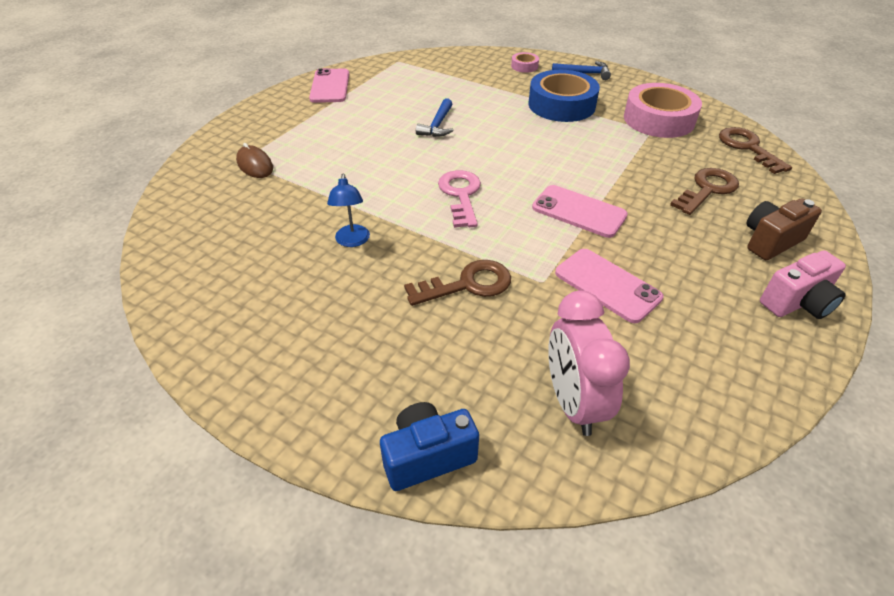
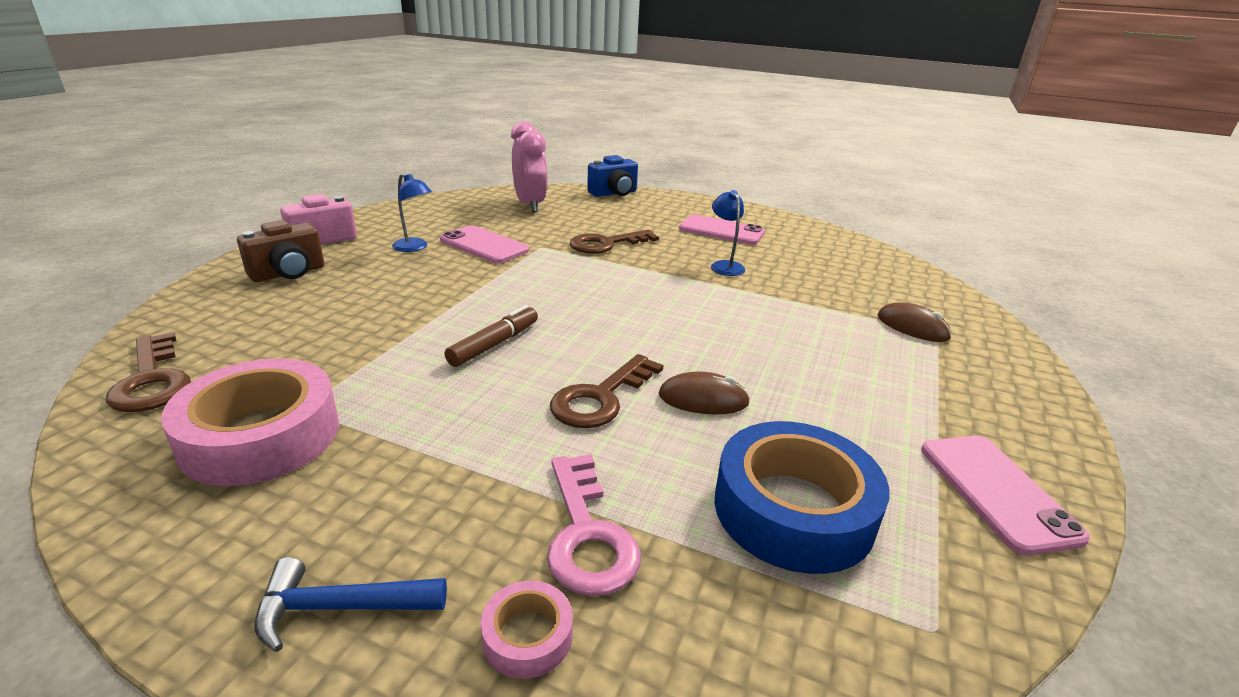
camera: 170 degrees right, 15 degrees down
blue hammer [416,98,454,137] -> brown mouse [659,372,750,415]
pink key [438,170,481,228] -> pink key moved to [547,454,641,596]
blue tape [529,70,600,122] -> blue tape moved to [714,421,890,574]
pink phone [532,185,628,238] -> pink phone moved to [679,215,765,245]
brown key [670,168,739,215] -> brown key moved to [550,354,663,428]
none -> blue lamp [392,173,432,252]
none -> brown marker [445,305,538,367]

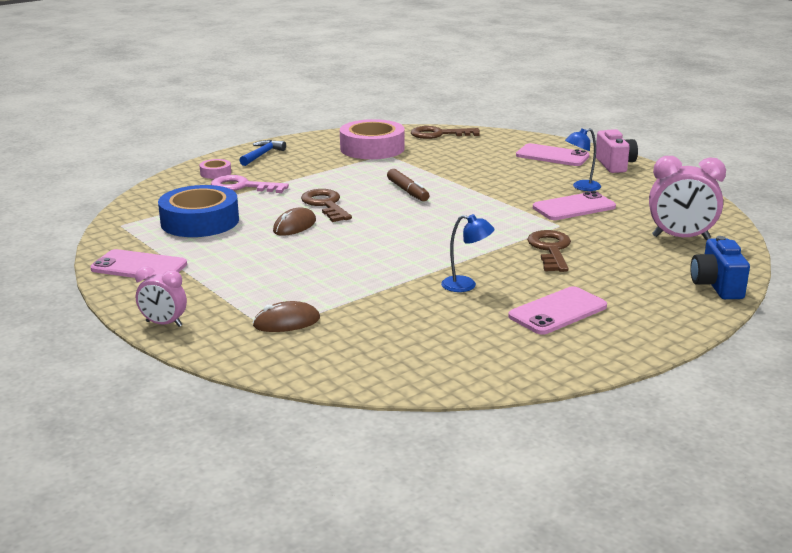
camera: 120 degrees right, 5 degrees down
brown camera [237,220,324,282] -> pink phone [516,143,590,166]
none -> pink clock [135,267,187,327]

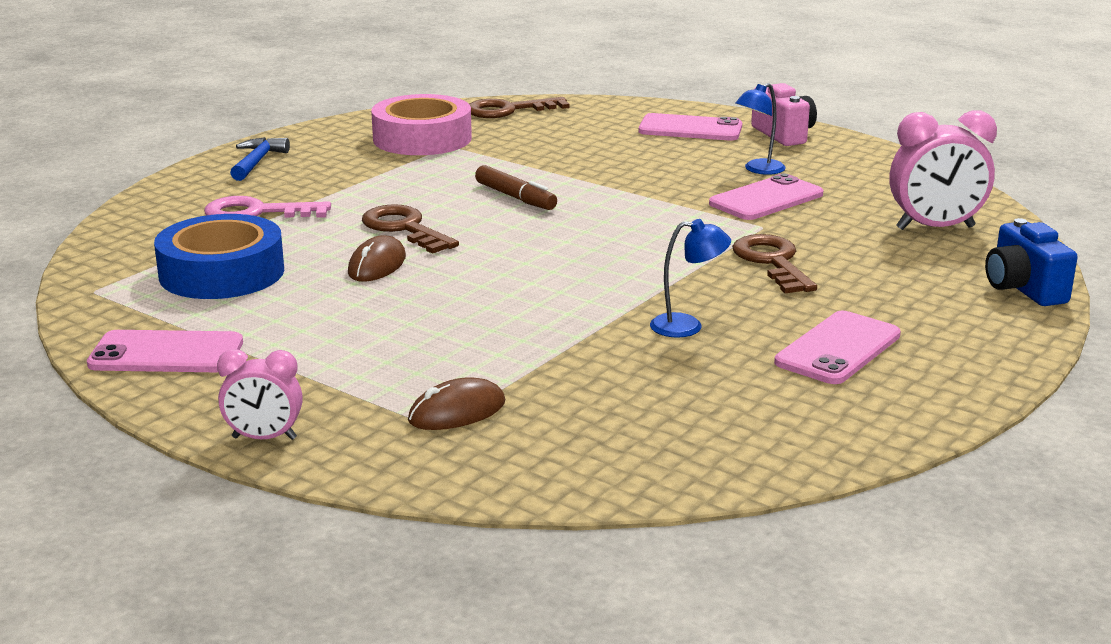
camera: 15 degrees left, 0 degrees up
pink tape [199,159,231,179] -> none

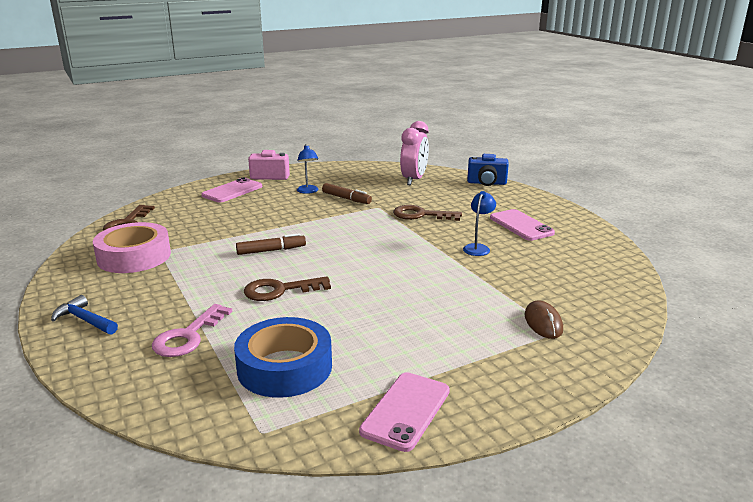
camera: 65 degrees left, 0 degrees up
pink clock [217,349,303,440] -> none
brown mouse [348,235,406,282] -> none
pink phone [709,173,823,220] -> brown marker [322,183,372,204]

